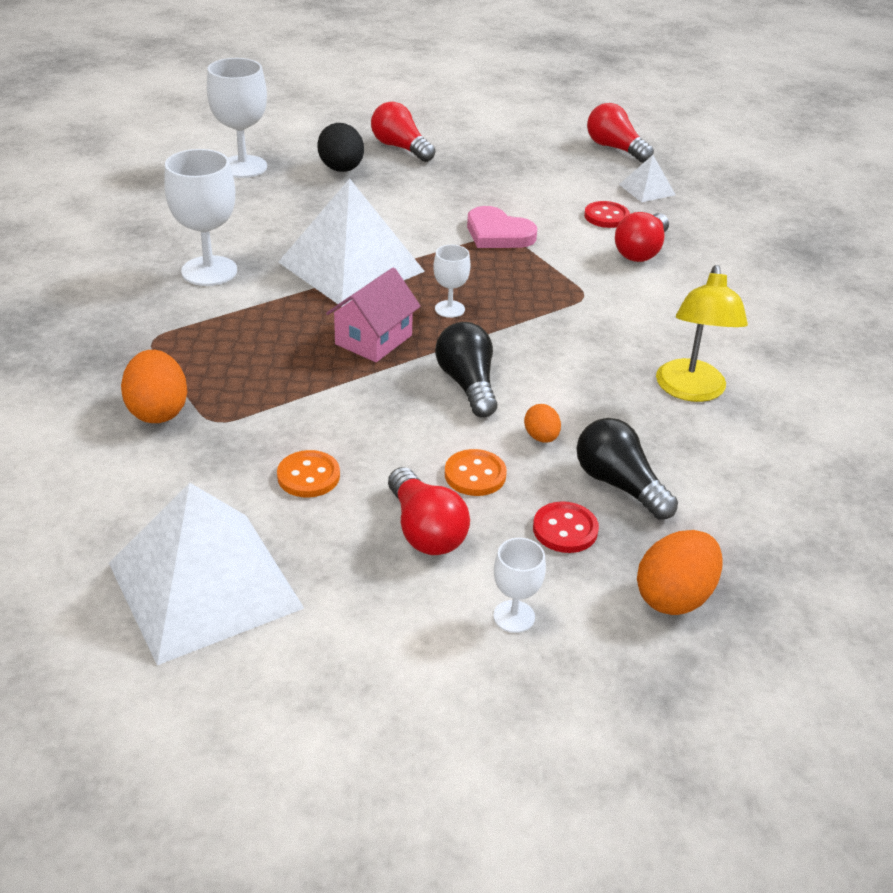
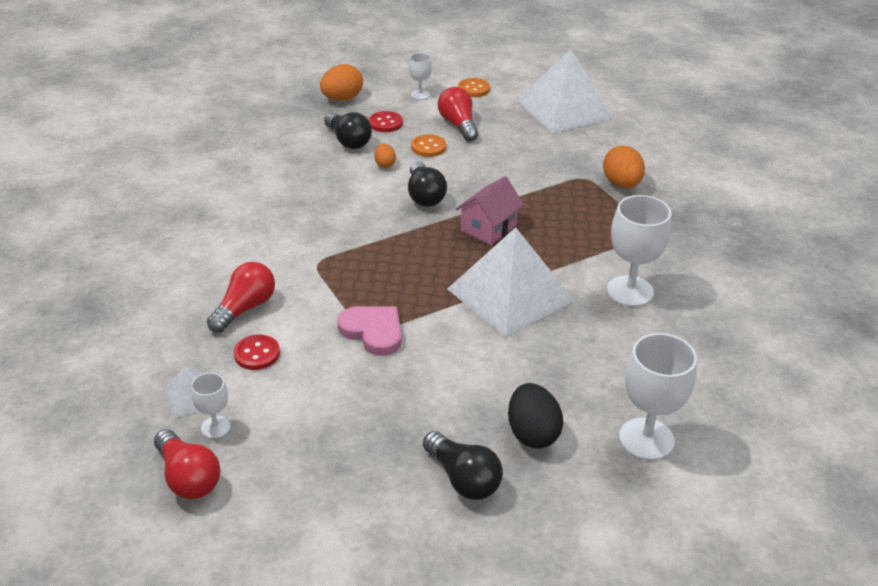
camera: 175 degrees left, 0 degrees up
orange button [277,450,340,498] -> orange button moved to [458,78,490,97]
red light bulb [371,102,436,162] -> black light bulb [423,431,503,500]
white goblet [433,245,471,318] -> white goblet moved to [191,373,230,439]
yellow lamp [656,265,748,402] -> none

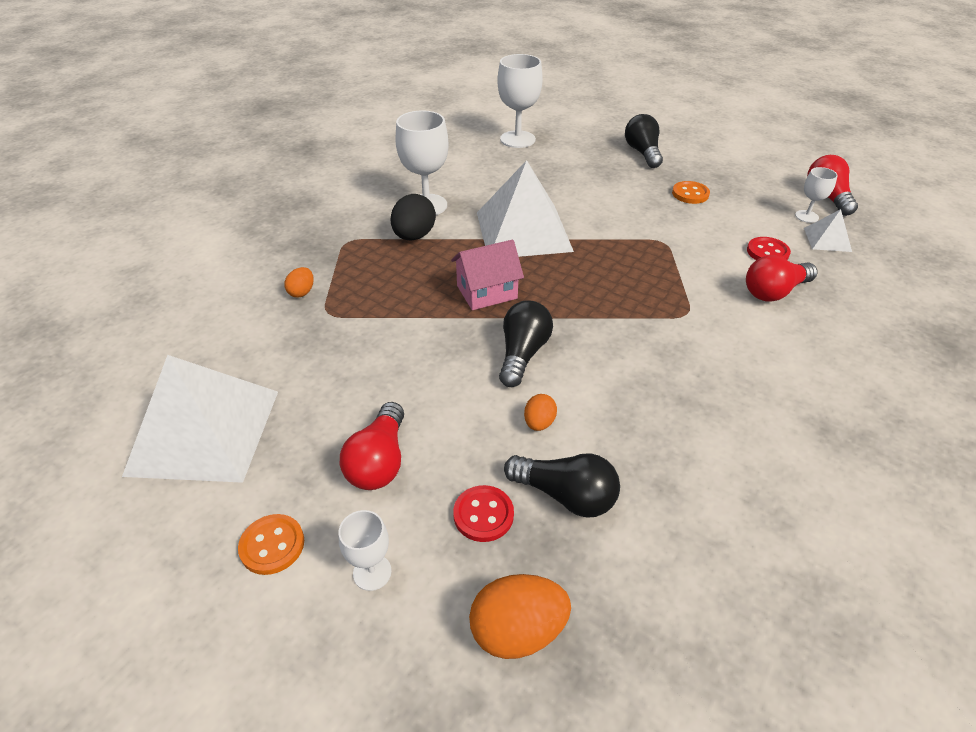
camera: 150 degrees left, 5 degrees up
black light bulb [324,112,372,149] -> black light bulb turned 120 degrees clockwise [504,453,620,518]
pink heart [337,306,402,356] -> none
orange button [411,134,446,157] -> orange button moved to [672,181,710,204]
black egg [508,383,563,449] -> black egg moved to [391,194,436,240]
orange egg [603,146,645,188] -> orange egg [285,267,314,298], size x0.55

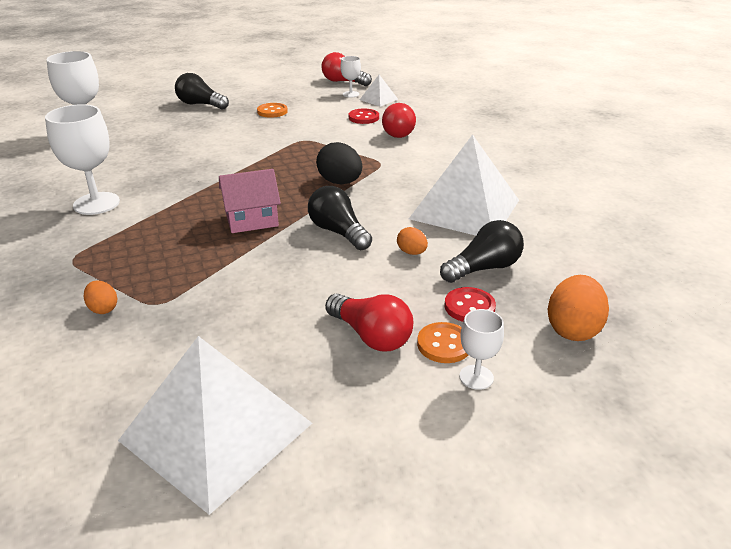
camera: 55 degrees left, 10 degrees down
orange button [238,514,304,575] -> orange button moved to [417,322,468,363]
black egg [391,194,436,240] -> black egg moved to [316,142,362,184]
pink house [451,240,524,310] -> pink house turned 60 degrees clockwise [219,169,281,233]
white pyramid [477,160,574,257] -> white pyramid moved to [409,134,519,236]

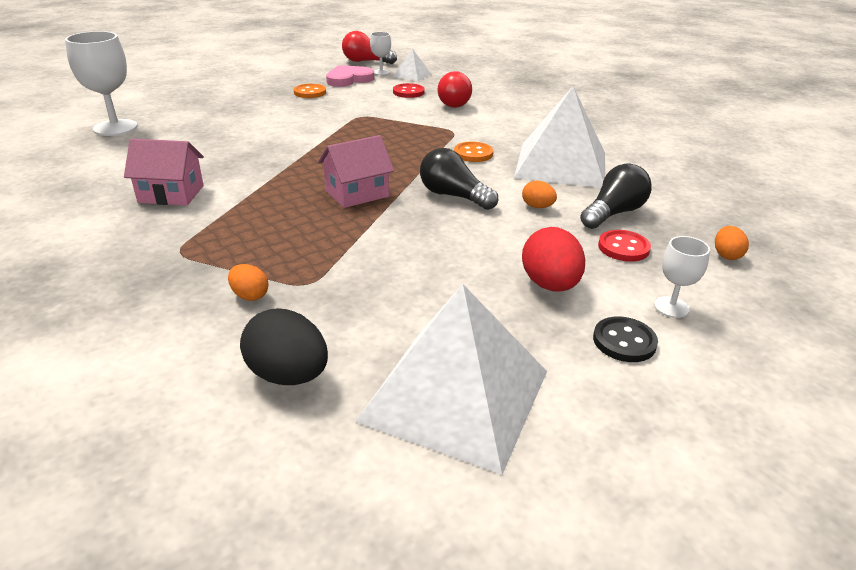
camera: 15 degrees left, 0 degrees up
white goblet [45,104,120,215] -> pink house [124,139,204,206]
black light bulb [175,73,229,109] -> none
black egg [316,142,362,184] -> black egg moved to [240,308,328,385]
red light bulb [325,293,413,351] -> red egg [522,227,585,292]
orange button [417,322,468,363] -> orange button moved to [454,142,493,162]
orange egg [548,275,609,341] -> orange egg [715,226,749,260], size x0.55
none -> pink heart [326,65,374,87]
none -> black button [593,317,658,362]

